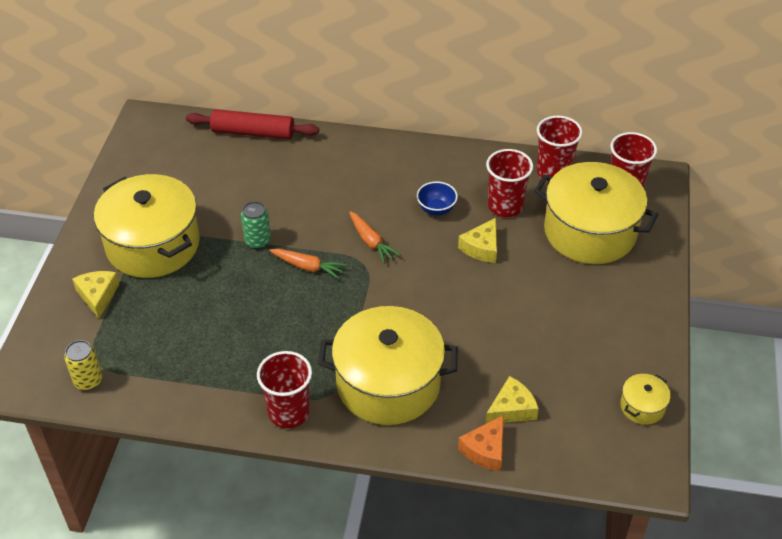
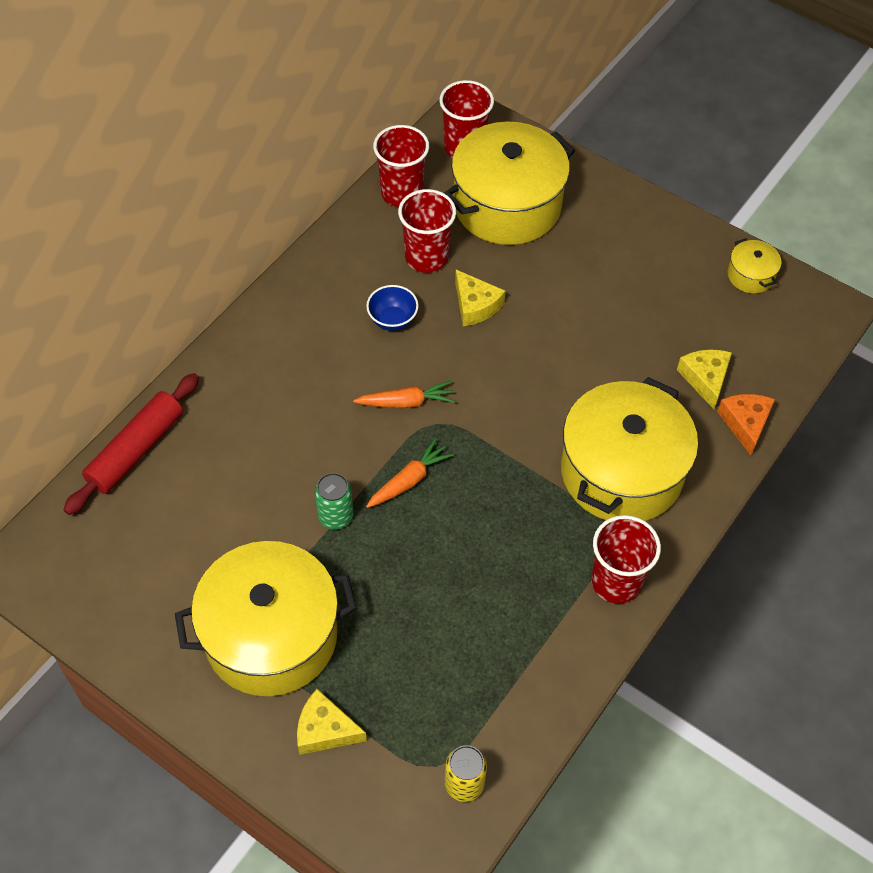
camera: 65 degrees left, 10 degrees up
orange cheese [458,415,504,471] -> orange cheese turned 150 degrees counterclockwise [717,394,775,455]

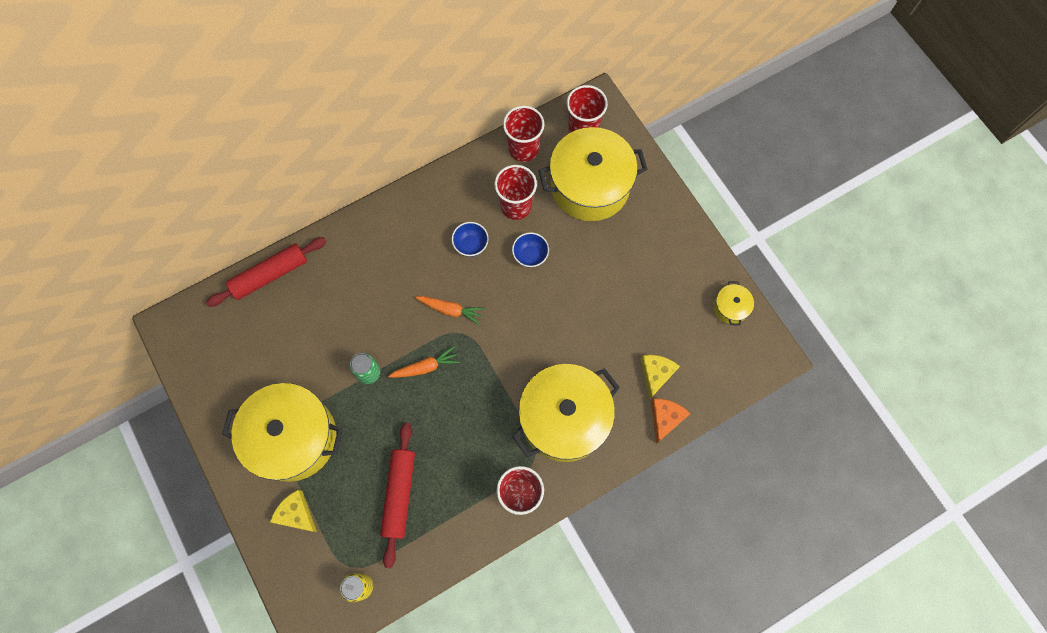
camera: 25 degrees right, 15 degrees up
yellow cheese [455,270,505,326] -> blue bowl [512,232,549,268]
none -> red rolling pin [380,423,415,568]

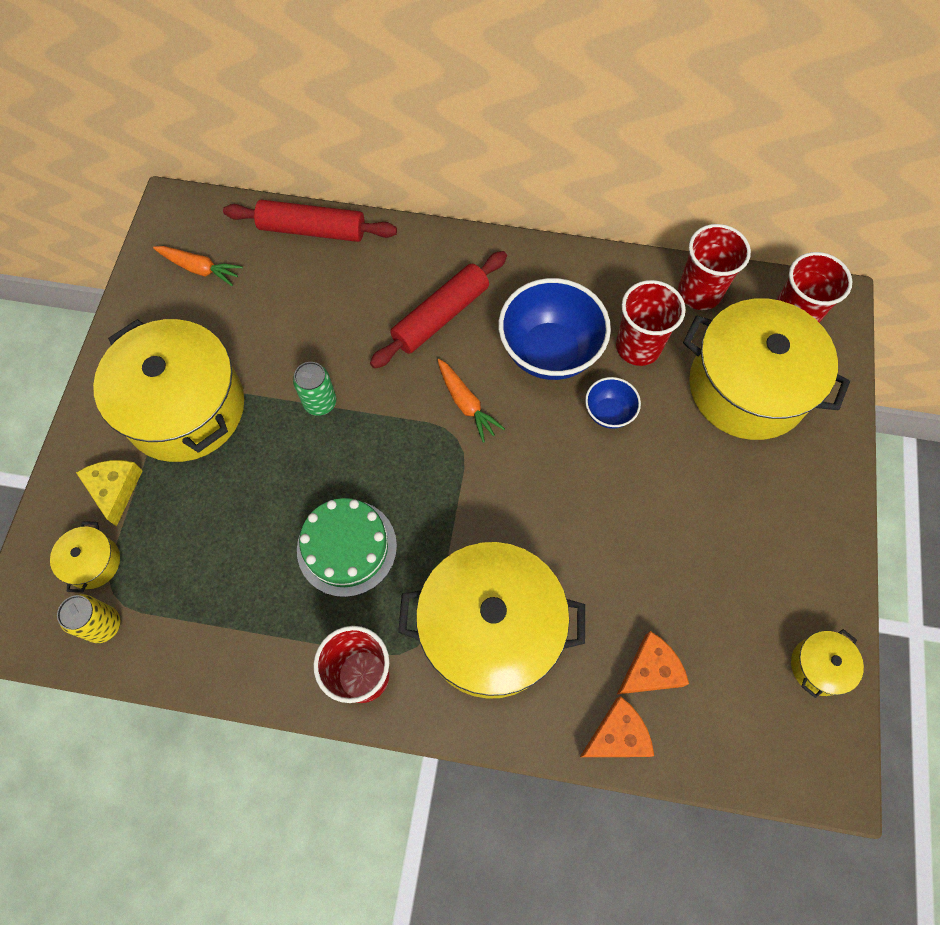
camera: 40 degrees right, 5 degrees down
red rolling pin [380,423,415,568] -> red rolling pin moved to [370,251,507,369]
orange carrot [388,346,460,378] -> orange carrot moved to [153,246,243,286]
blue bowl [452,222,489,257] -> blue bowl [499,278,611,380], size x2.03
yellow cheese [640,355,680,399] -> orange cheese [617,631,689,694]
none -> yellow pot [50,521,120,593]
none -> green cake [297,498,397,597]

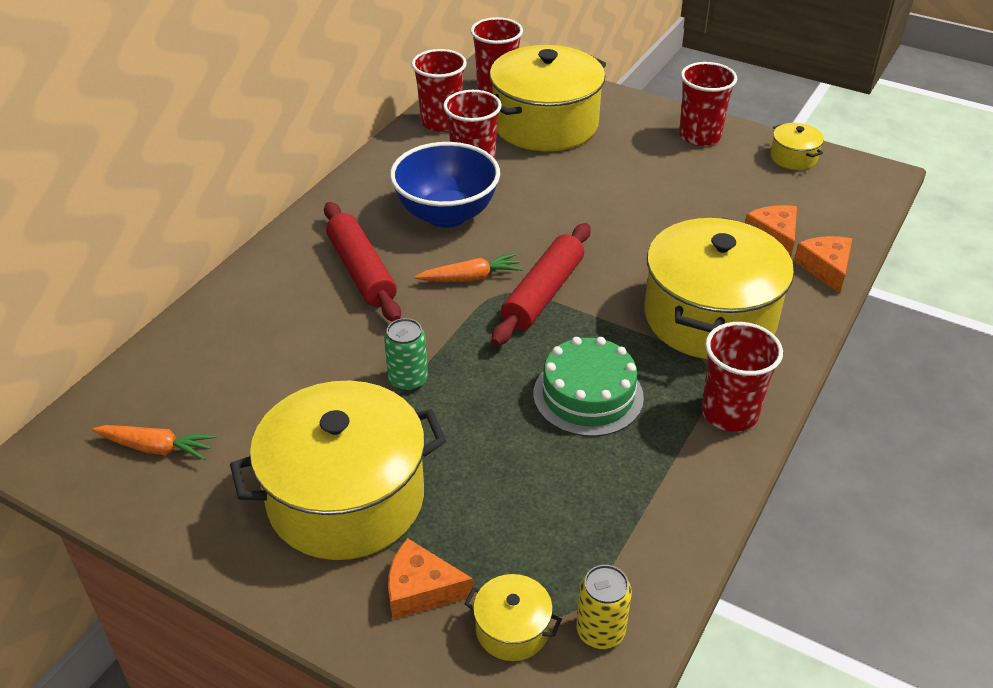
camera: 70 degrees left, 25 degrees down
yellow cheese [76,460,143,527] -> orange cheese [388,538,473,619]
orange carrot [153,246,243,286] -> orange carrot turned 60 degrees clockwise [92,425,216,460]
red rolling pin [223,200,397,242] -> red rolling pin moved to [491,223,591,346]
blue bowl [585,377,641,429] -> none
none -> red cup [679,62,737,146]

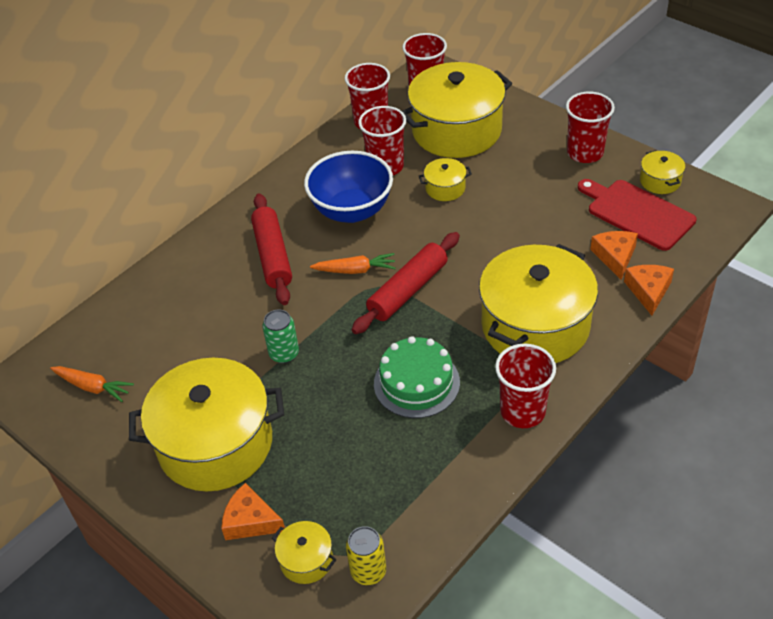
camera: 15 degrees right, 5 degrees up
none -> yellow pot [419,158,472,201]
none -> red cutting board [578,179,697,251]

